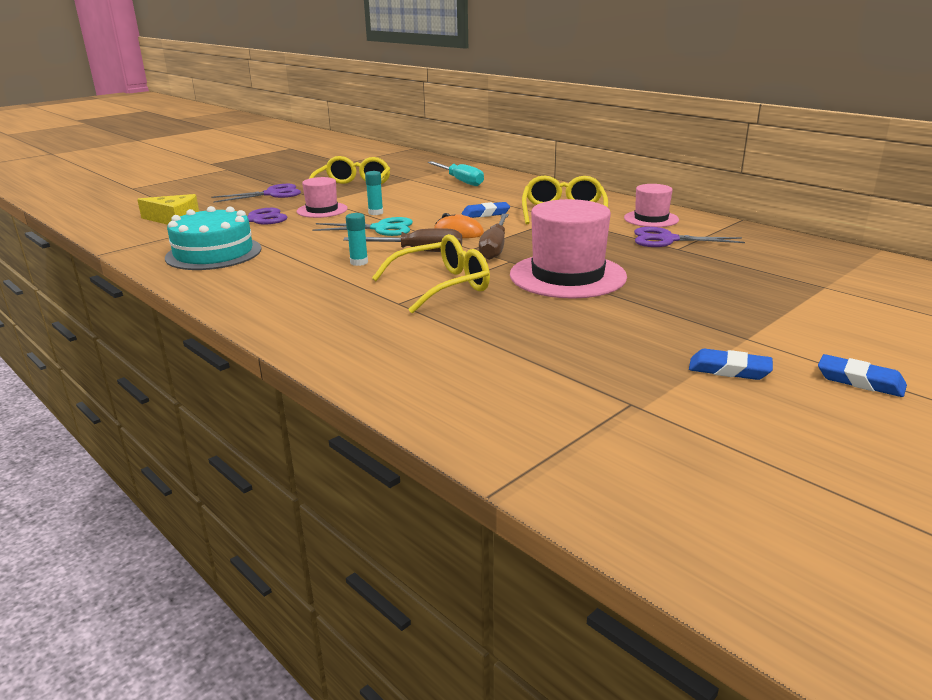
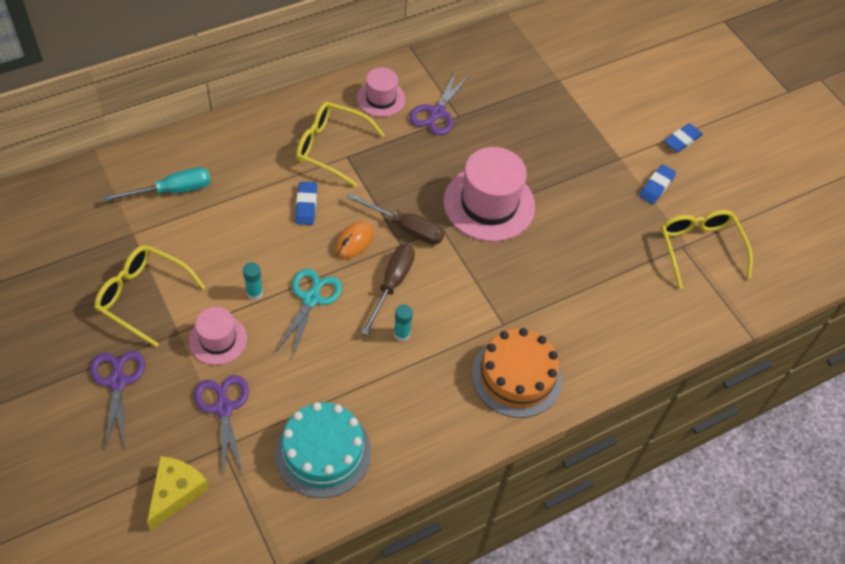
camera: 80 degrees left, 30 degrees up
yellow glasses [372,234,490,314] -> yellow glasses moved to [660,210,753,289]
none -> orange cake [472,328,562,418]

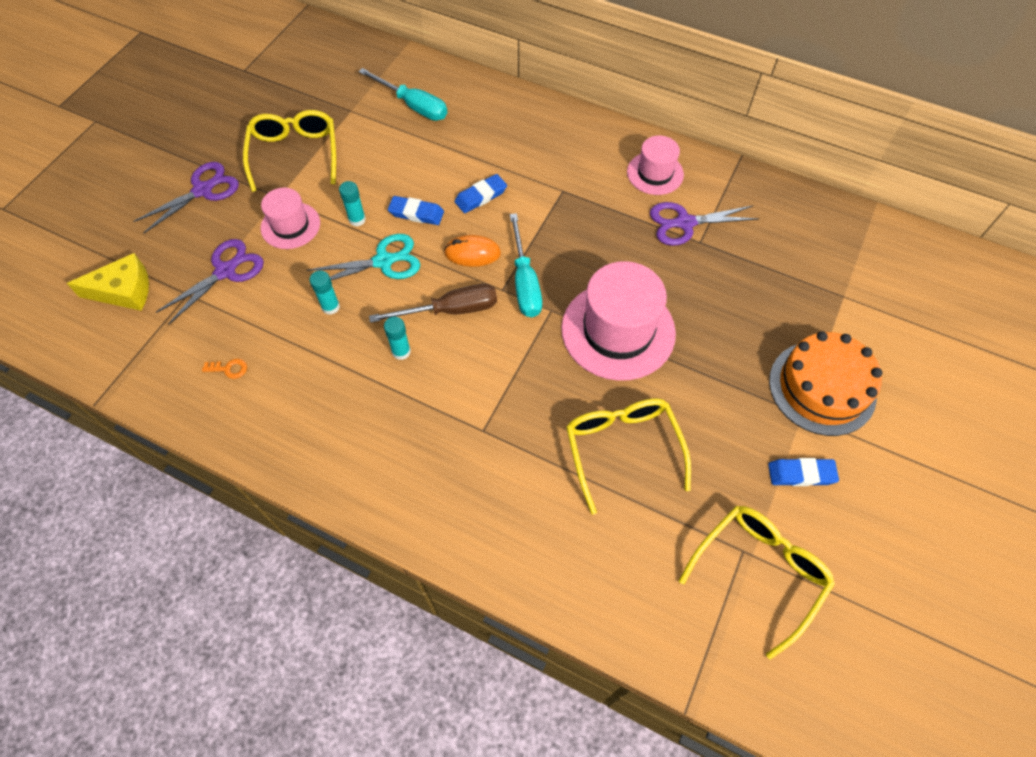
camera: 60 degrees right, 5 degrees up
turquoise cake [275,402,371,498] -> orange key [202,359,247,379]
yellow glasses [296,102,384,187] -> yellow glasses moved to [566,398,691,515]
brown screwdriver [347,193,445,245] -> turquoise screwdriver [510,213,542,317]
orange cake [472,328,562,418] -> orange cake moved to [769,331,882,436]
blue eraser [664,123,703,152] -> blue eraser moved to [388,196,444,225]
none -> turquoise glue stick [310,270,340,315]

